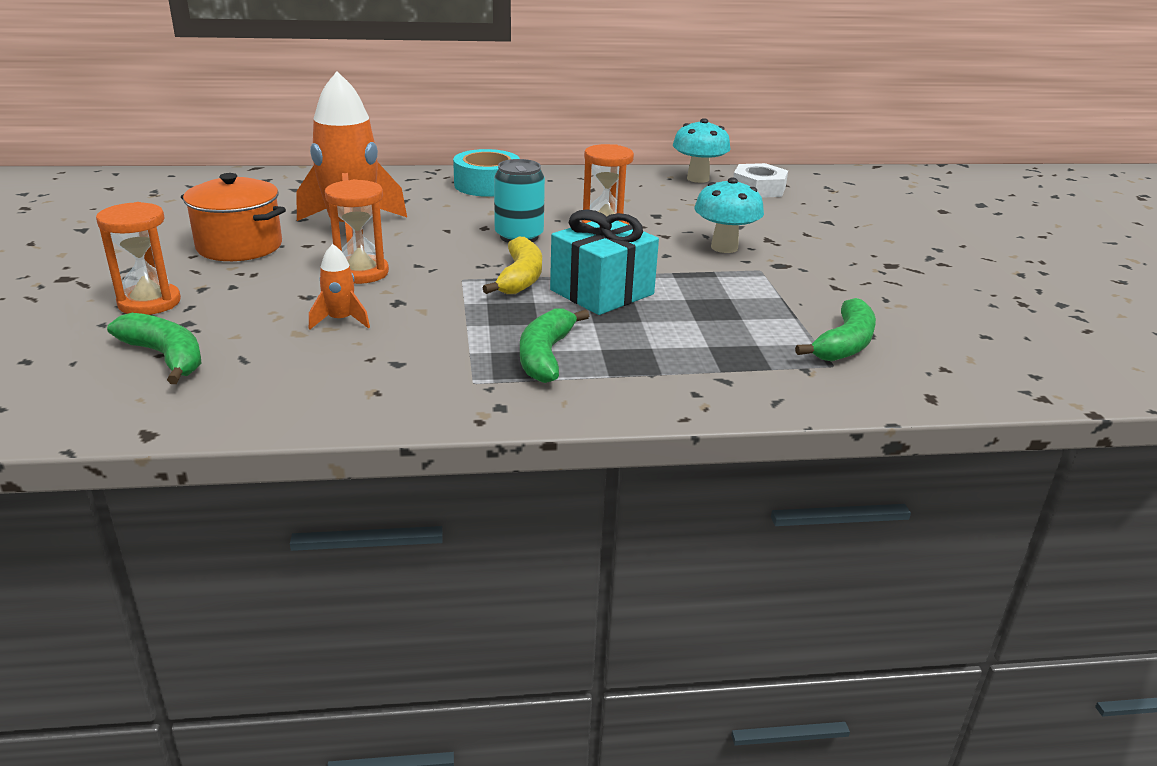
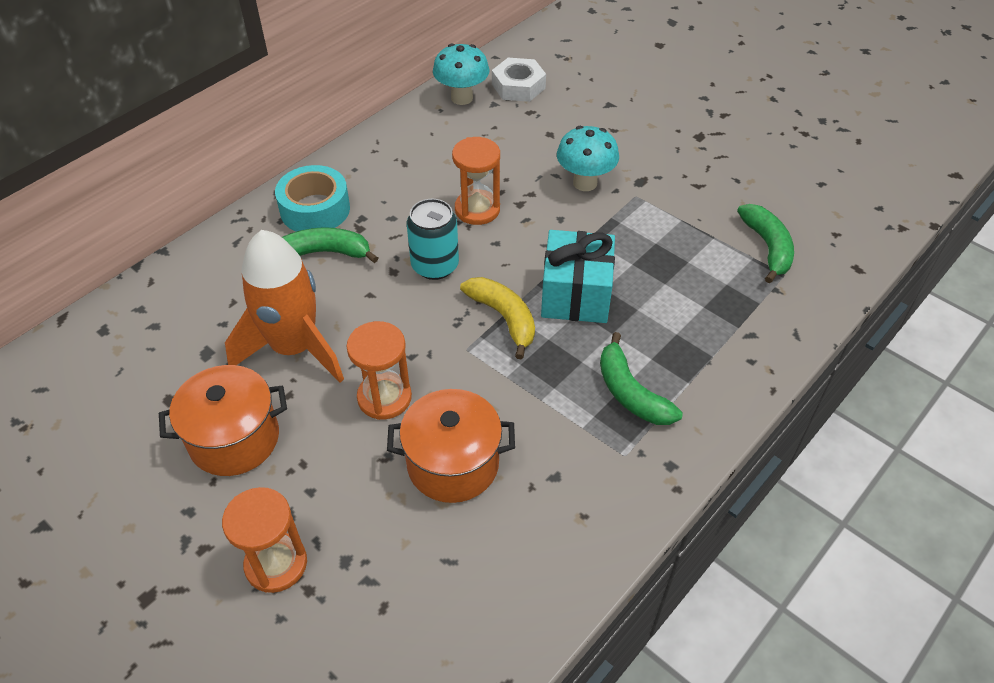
camera: 40 degrees left, 20 degrees up
green banana [107,313,201,384] -> green banana moved to [282,227,378,263]
orange rocket [309,244,370,330] -> orange pot [387,389,515,503]

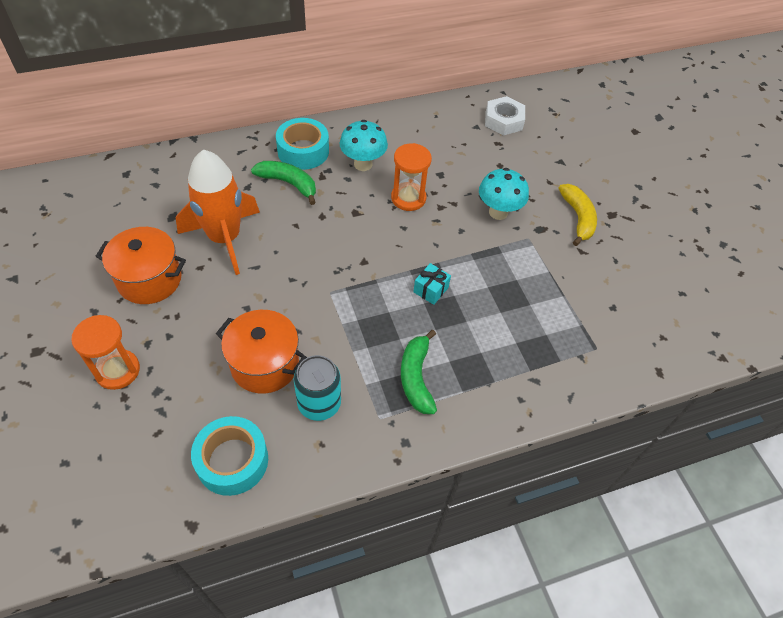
camera: 25 degrees right, 5 degrees up
orange hourglass [346,321,412,420] -> none
turquoise can [407,199,459,280] -> turquoise can moved to [294,355,341,421]
turquoise mushroom [433,43,490,105] -> turquoise mushroom moved to [340,120,388,171]
yellow banana [460,277,535,359] -> yellow banana moved to [559,184,597,246]
turquoise gift [541,230,615,323] -> turquoise gift [413,263,451,305], size x0.49
green banana [737,204,794,283] -> none
none -> turquoise tape [191,416,268,496]

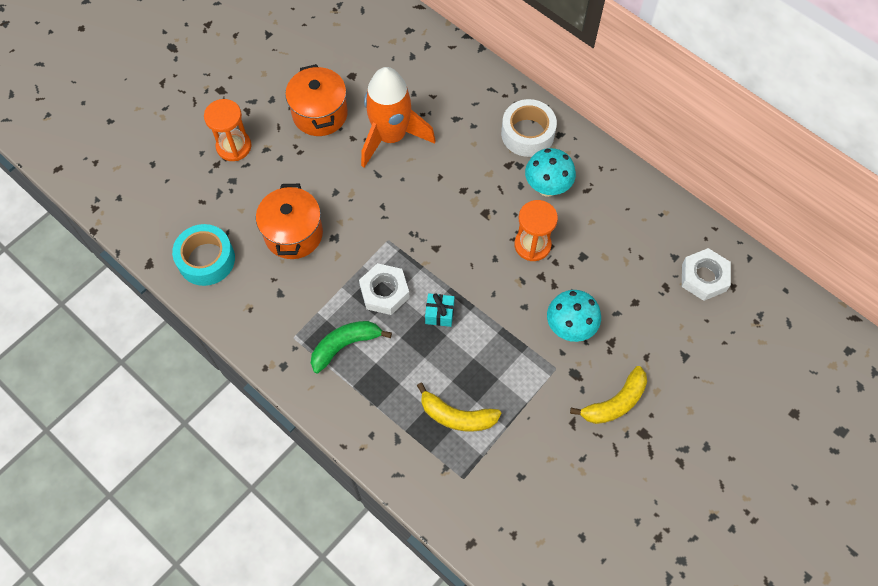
camera: 65 degrees right, 10 degrees up
green banana [251,161,316,205] -> none
turquoise tape [276,118,329,170] -> white tape [501,99,557,157]
turquoise can [294,355,341,421] -> none
none -> white nut [359,263,410,315]
none -> yellow banana [417,383,501,432]

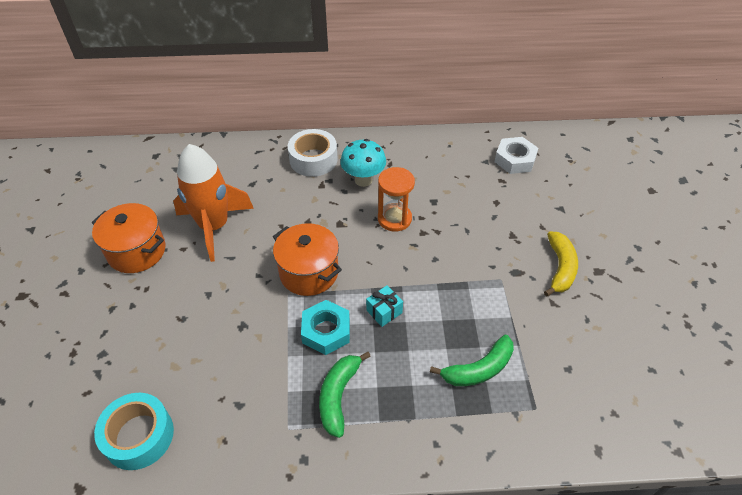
camera: 45 degrees left, 15 degrees down
orange hourglass [204,99,251,161] -> none
orange pot [256,184,323,259] -> orange pot moved to [273,223,342,296]
white nut [359,263,410,315] -> turquoise nut [301,300,350,355]
yellow banana [417,383,501,432] -> green banana [430,335,514,386]
turquoise mushroom [547,290,601,342] -> none

